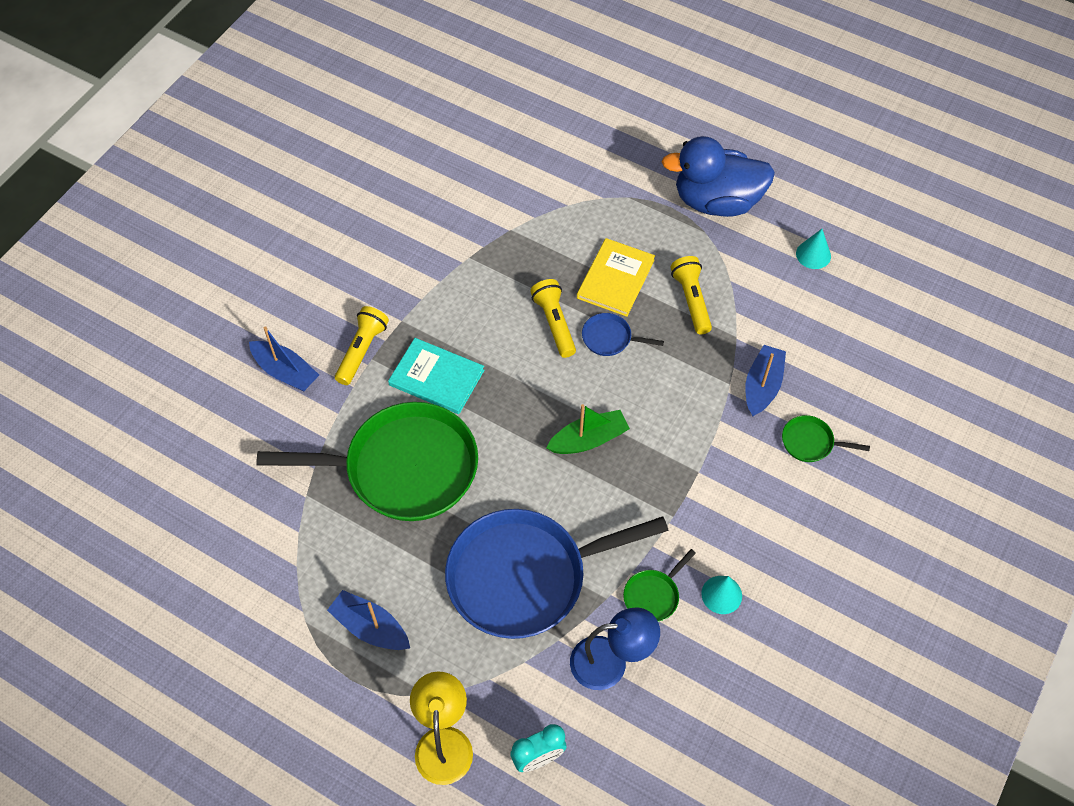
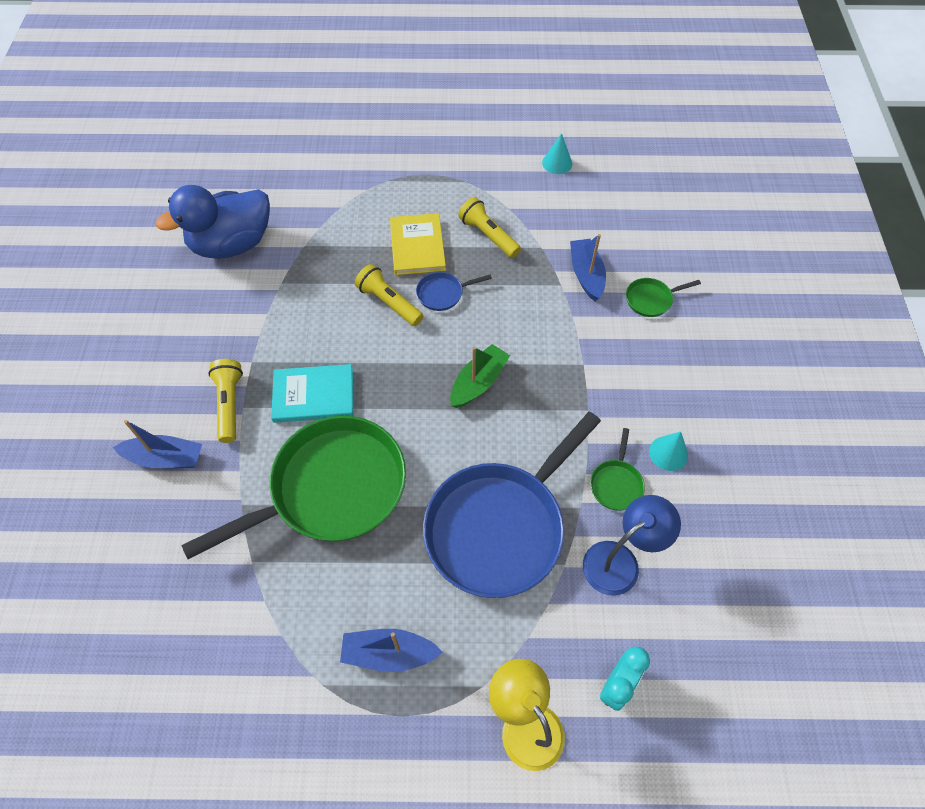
camera: 30 degrees left, 0 degrees up
blue duck [662,136,775,217] -> blue duck moved to [156,185,270,259]

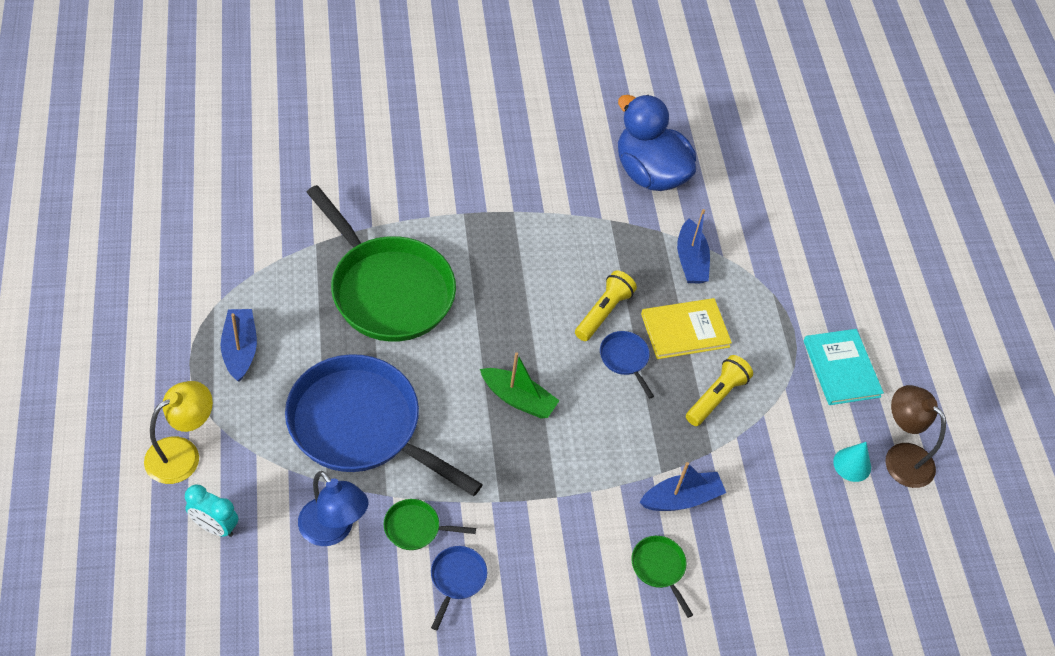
camera: 75 degrees right, 5 degrees down
blue boat [113,420,202,469] -> blue boat moved to [677,209,710,283]
yellow flashlight [208,359,243,443] -> none
turquoise book [271,364,353,423] -> turquoise book moved to [803,329,884,405]
turquoise cone [649,431,688,471] -> blue pan [431,546,487,630]
none -> brown lamp [885,385,946,488]

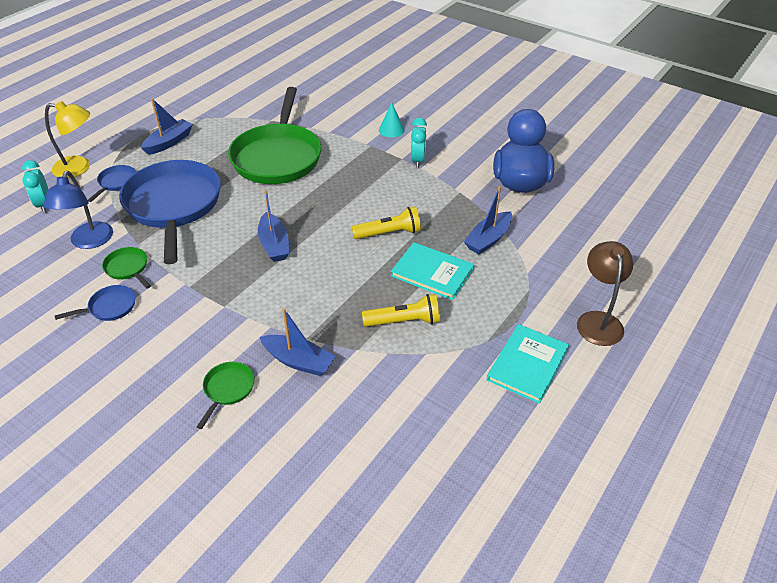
camera: 50 degrees right, 10 degrees down
green boat [480,352,560,419] -> blue boat [258,190,289,262]
blue pan [600,331,654,399] -> blue pan moved to [88,165,136,202]
yellow book [641,298,732,359] -> turquoise book [391,242,474,300]
turquoise cone [833,442,871,482] -> turquoise cone moved to [379,102,405,137]
brown lamp [885,385,946,488] -> brown lamp moved to [577,241,633,346]
none -> turquoise clock [411,118,427,168]

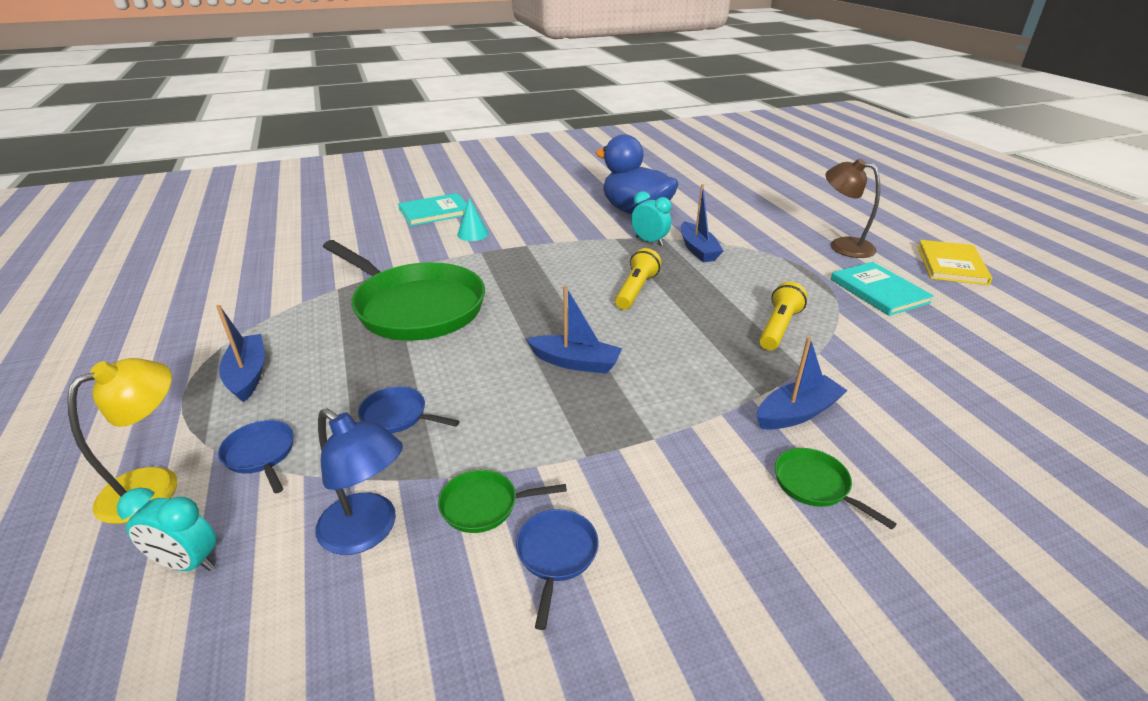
camera: 55 degrees left, 10 degrees down
blue pan [119,160,221,264] -> blue pan [358,387,459,433], size x0.40
turquoise book [391,242,474,300] -> turquoise book moved to [398,193,467,226]
turquoise clock [411,118,427,168] -> turquoise clock moved to [631,191,671,246]
none -> yellow book [917,240,992,285]

